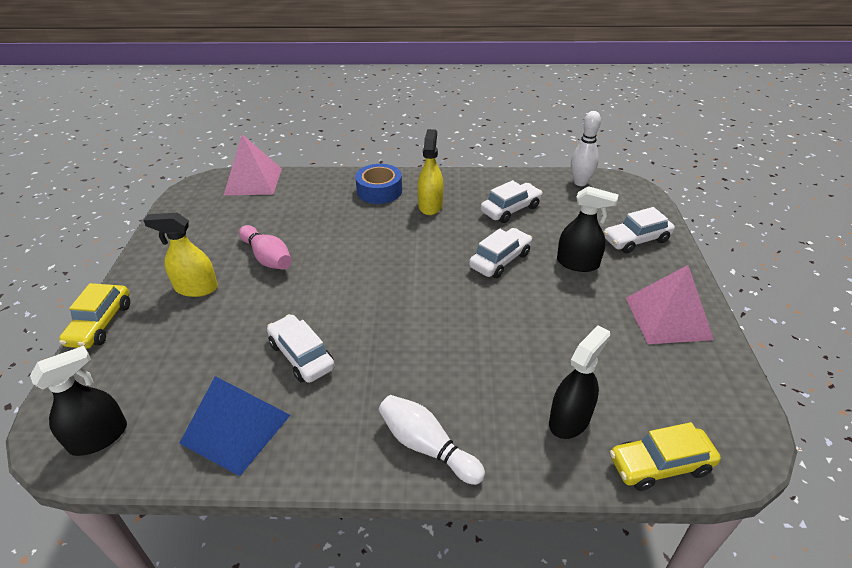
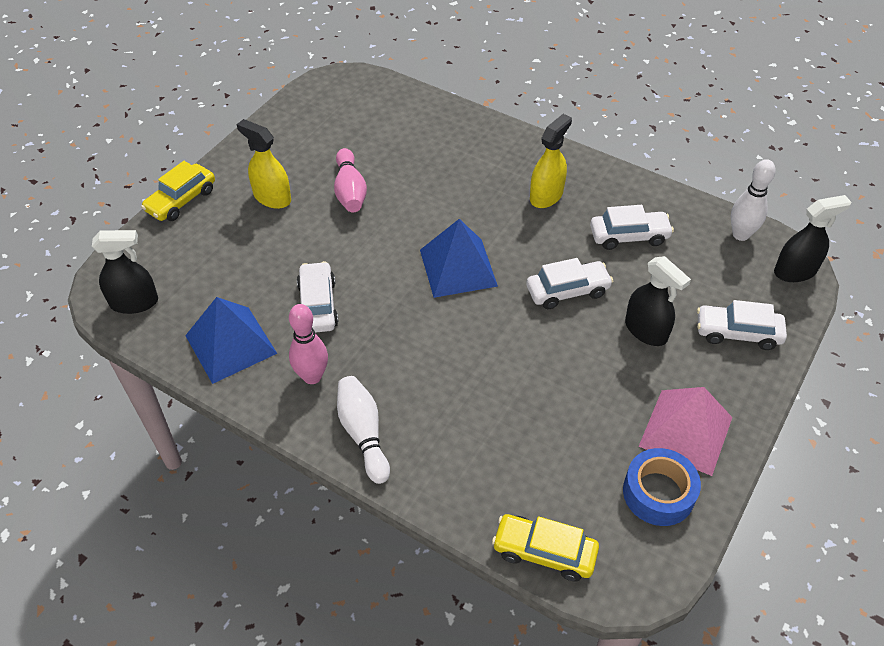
camera: 30 degrees right, 10 degrees up
pink pyramid [224,134,282,195] -> none
blue tape [355,164,402,204] -> blue tape moved to [623,448,701,526]
black spray bottle [549,325,610,439] -> black spray bottle moved to [774,195,851,282]
none -> pink bowling pin [289,304,328,384]
none -> blue pyramid [420,219,498,298]

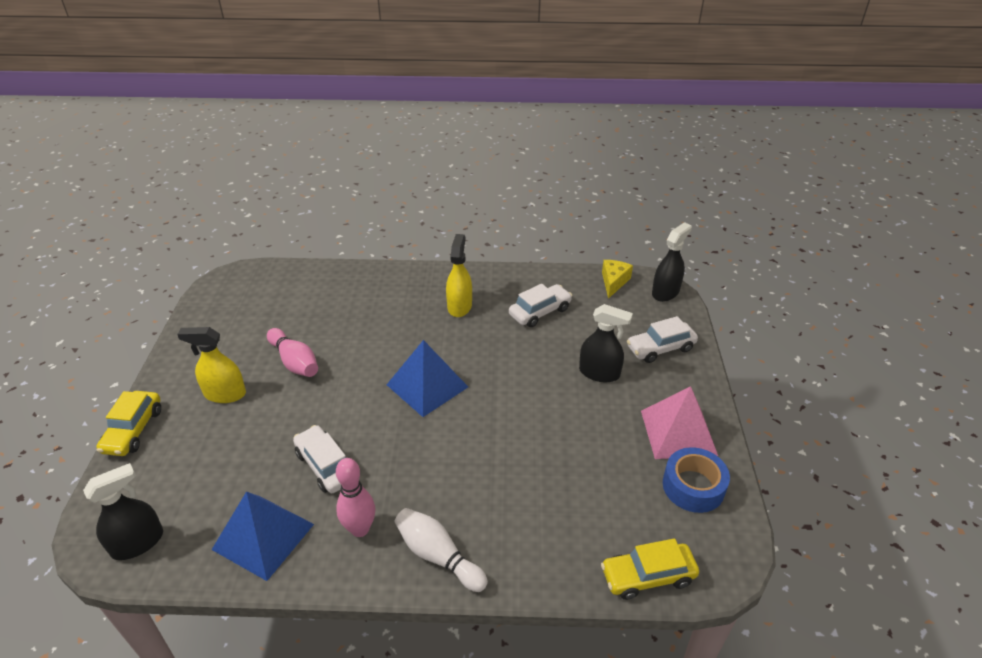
camera: 30 degrees left, 10 degrees down
white car [526,258,613,309] -> none
white bowling pin [731,159,776,241] -> yellow cheese [602,260,633,299]

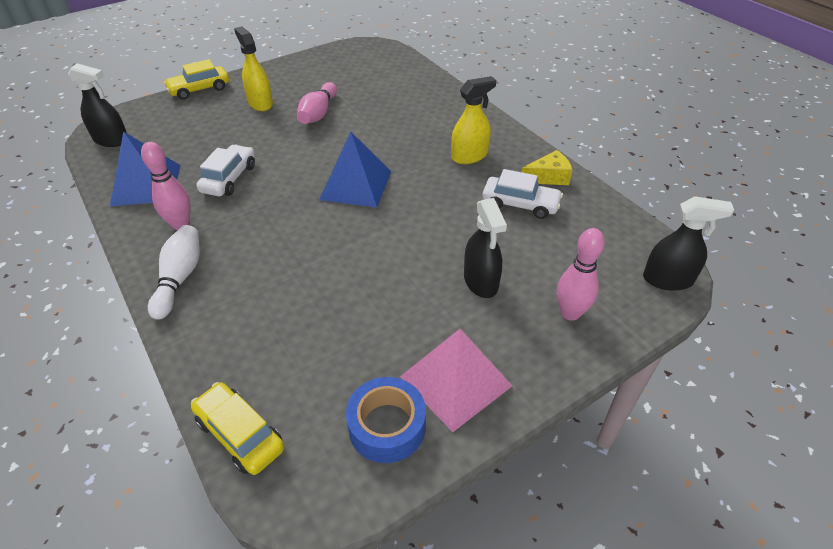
camera: 55 degrees right, 5 degrees up
yellow cheese [602,260,633,299] -> yellow cheese moved to [522,150,572,185]
white car [627,316,698,363] -> pink bowling pin [557,228,605,321]

